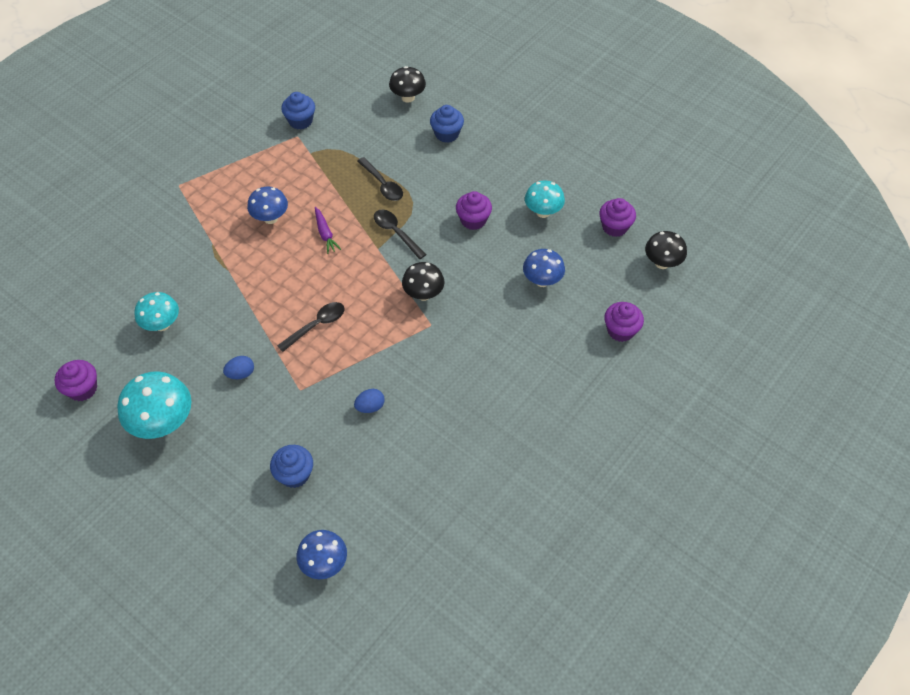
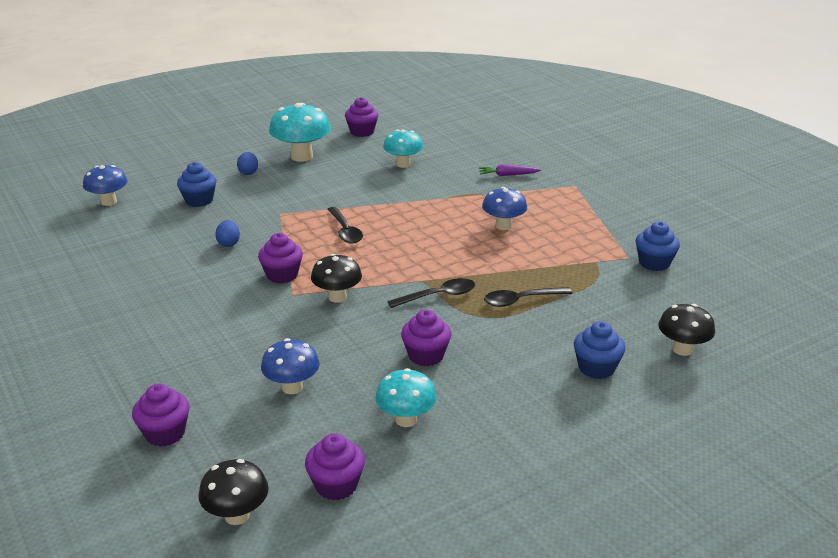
camera: 110 degrees right, 25 degrees down
blue egg [223,356,254,379] -> blue egg moved to [237,152,258,175]
purple carrot [315,207,341,254] -> purple carrot moved to [479,164,541,176]
none -> purple cupcake [258,233,303,283]

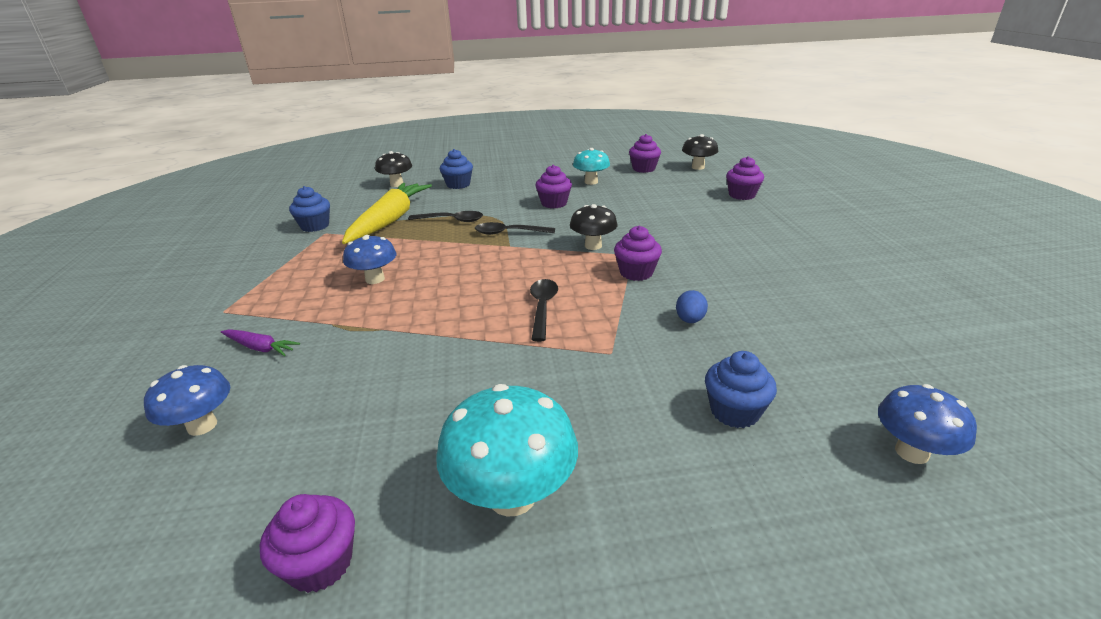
camera: 155 degrees left, 0 degrees up
blue egg [237,152,258,175] -> none
blue mushroom [261,338,320,394] -> blue mushroom moved to [144,365,230,436]
turquoise mushroom [383,129,423,168] -> none
none -> yellow carrot [342,183,432,244]

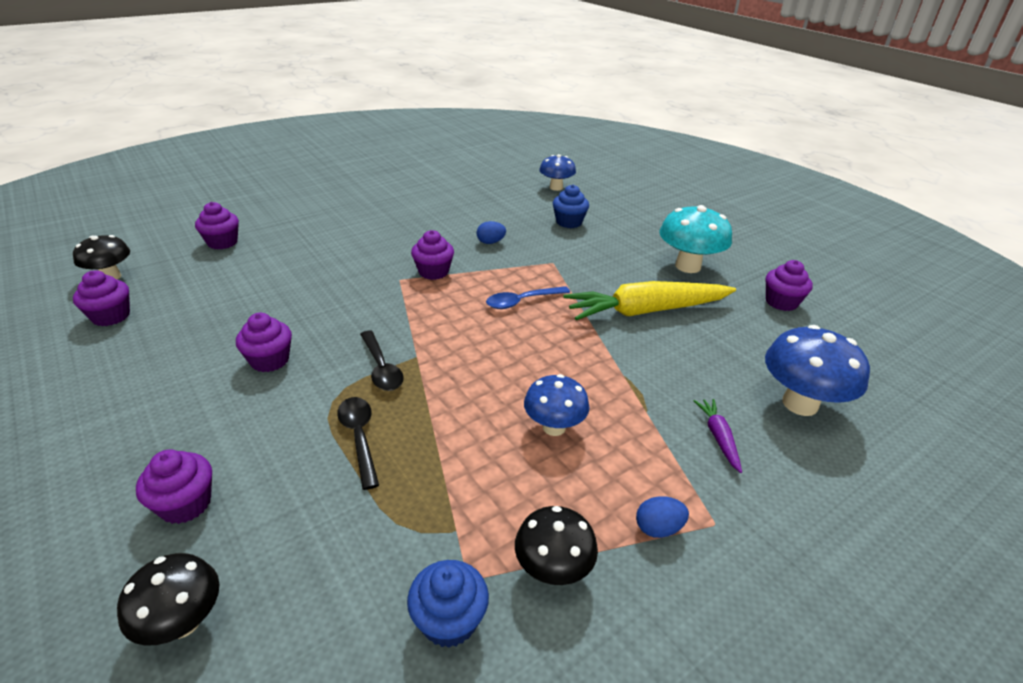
camera: 120 degrees left, 5 degrees up
blue mushroom [144,365,230,436] -> blue mushroom [765,325,870,416], size x1.55
yellow carrot [342,183,432,244] -> yellow carrot moved to [563,281,736,320]
blue cupcake [440,149,473,189] -> purple cupcake [136,449,212,524]
black spoon [530,279,558,342] -> blue spoon [486,286,570,309]
black mushroom [570,204,618,250] -> black mushroom moved to [515,506,598,585]
turquoise mushroom [573,148,610,185] -> none
none -> blue egg [636,496,689,538]

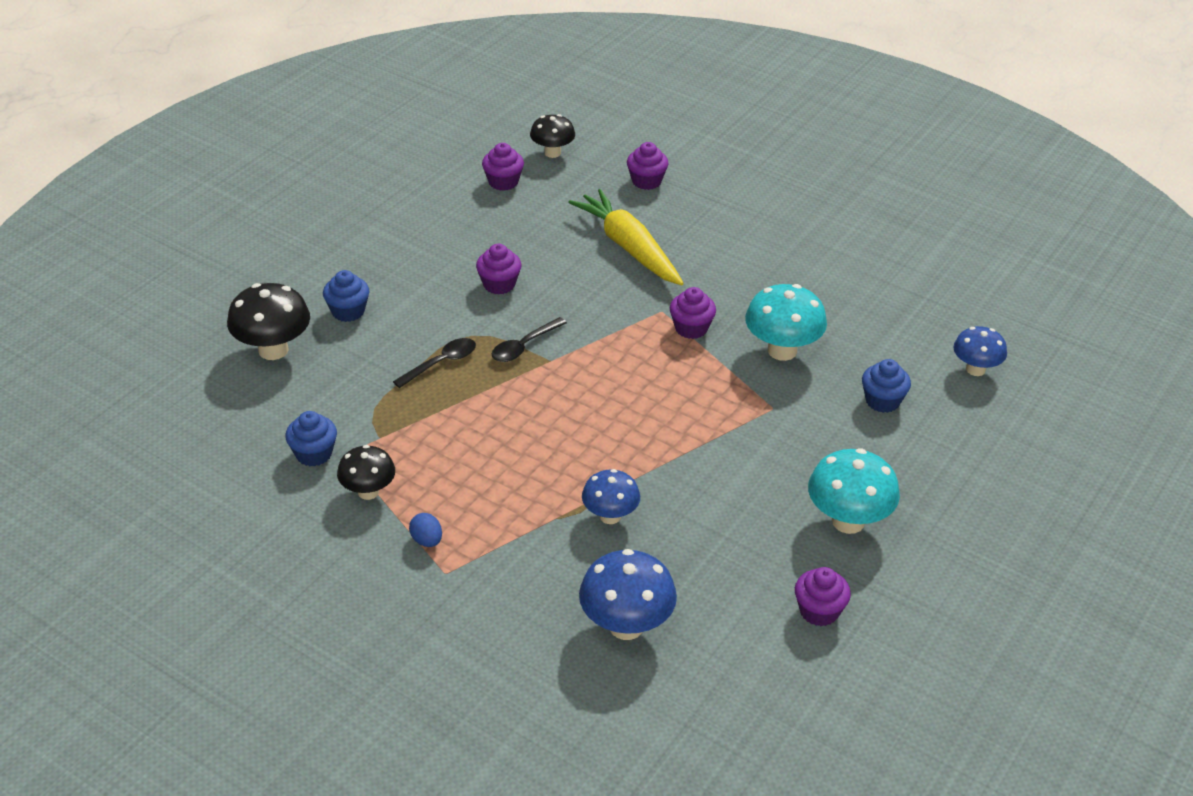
camera: 70 degrees right, 5 degrees up
black mushroom [117,553,220,646] -> black mushroom [227,283,310,360], size x1.55
purple cupcake [136,449,212,524] -> blue cupcake [323,270,369,322]
blue egg [477,221,506,244] -> turquoise mushroom [745,284,827,361]
blue spoon [486,286,570,309] -> none
blue mushroom [524,374,590,436] -> blue mushroom moved to [582,469,640,524]
yellow carrot [563,281,736,320] -> yellow carrot moved to [568,189,684,285]
purple carrot [694,399,742,473] -> none

